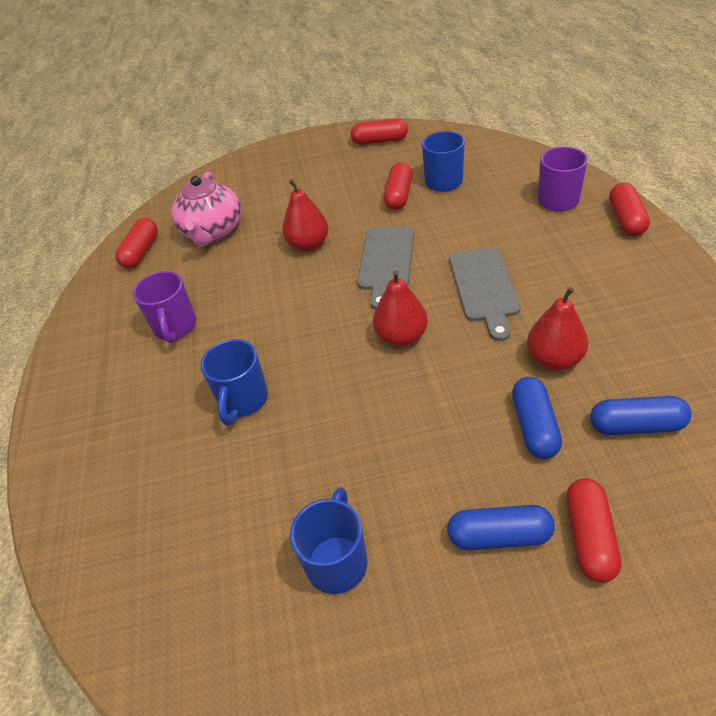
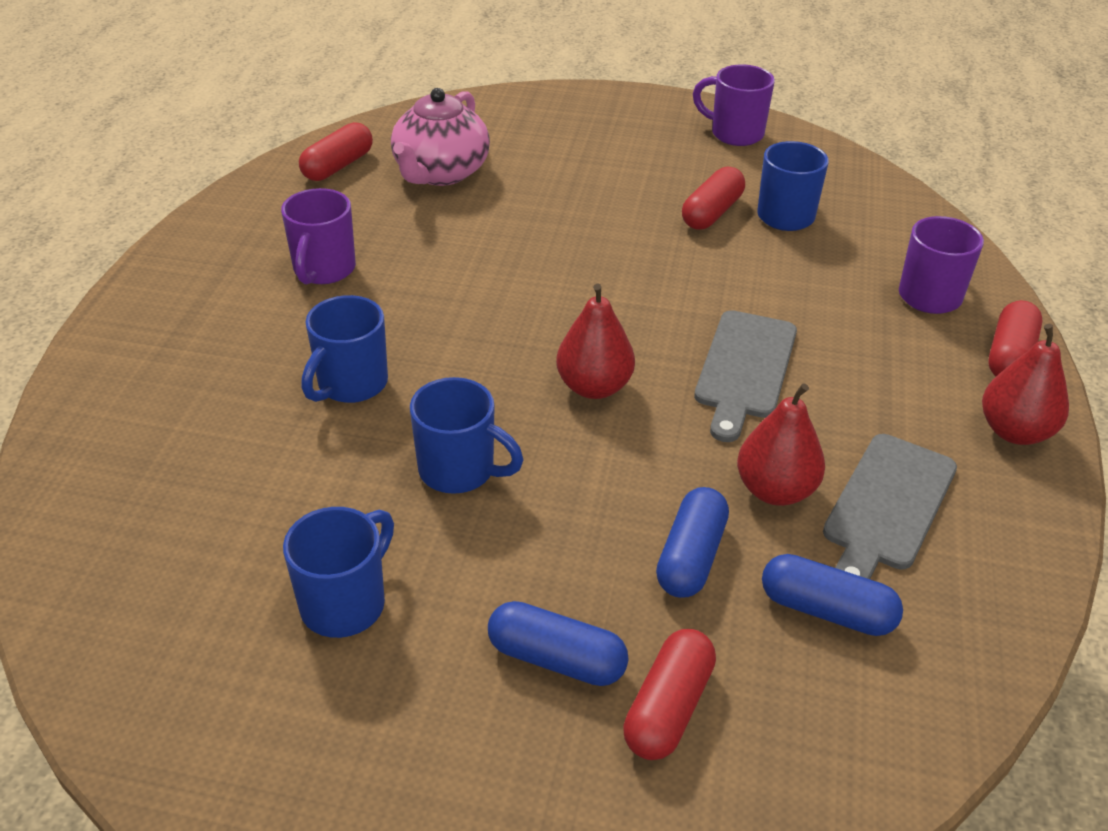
camera: 15 degrees right, 5 degrees down
red pear [282,179,328,252] -> red pear moved to [982,324,1069,445]
red capsule [351,118,408,145] -> purple mug [693,64,775,146]
grey cutting board [357,226,414,310] -> grey cutting board moved to [823,434,957,579]
none -> blue mug [410,377,523,494]

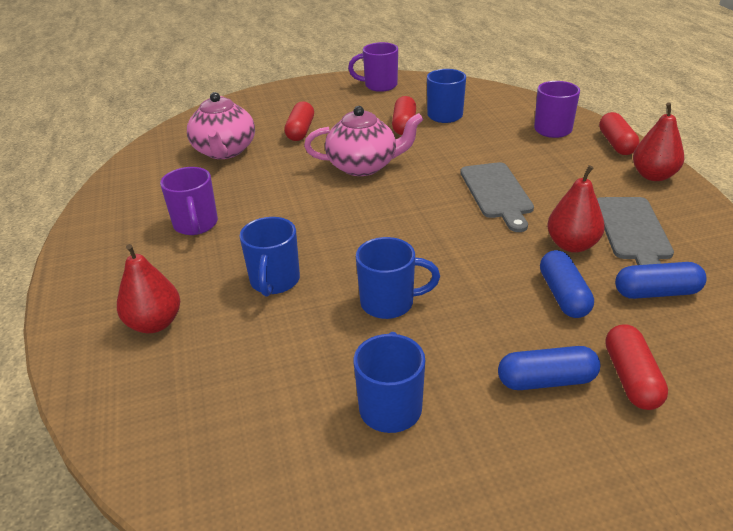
camera: 25 degrees left, 5 degrees down
red capsule [299,122,373,181] -> red capsule moved to [284,101,314,141]
red pear [556,284,635,399] -> red pear moved to [117,244,180,333]
none -> pink teapot [304,106,423,176]

